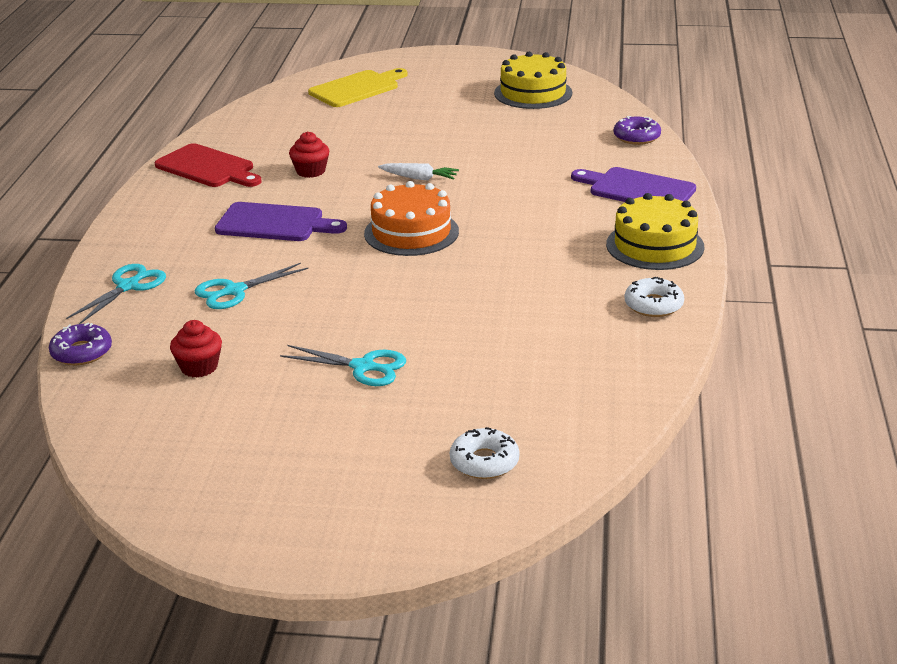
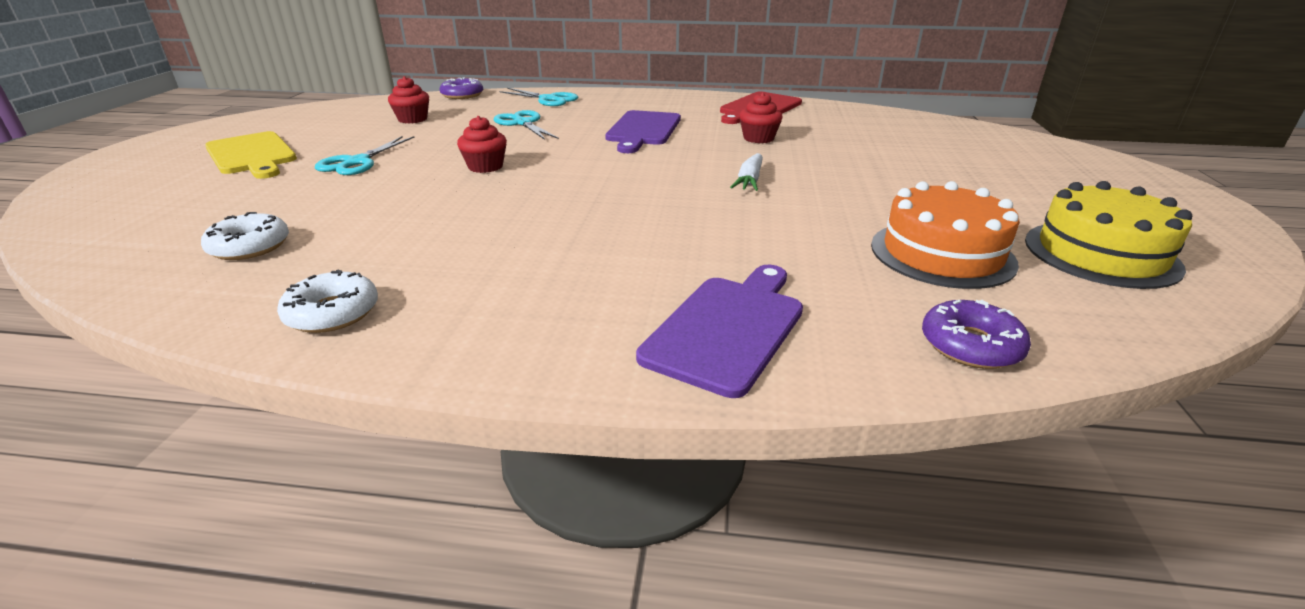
camera: 90 degrees right, 0 degrees up
yellow cutting board [308,68,408,107] -> yellow cutting board moved to [205,131,297,179]
orange cake [364,181,459,256] -> orange cake moved to [871,181,1020,289]
white donut [450,427,520,479] -> white donut moved to [201,212,289,260]
yellow cake [606,193,704,270] -> none
none -> red cupcake [457,116,507,173]

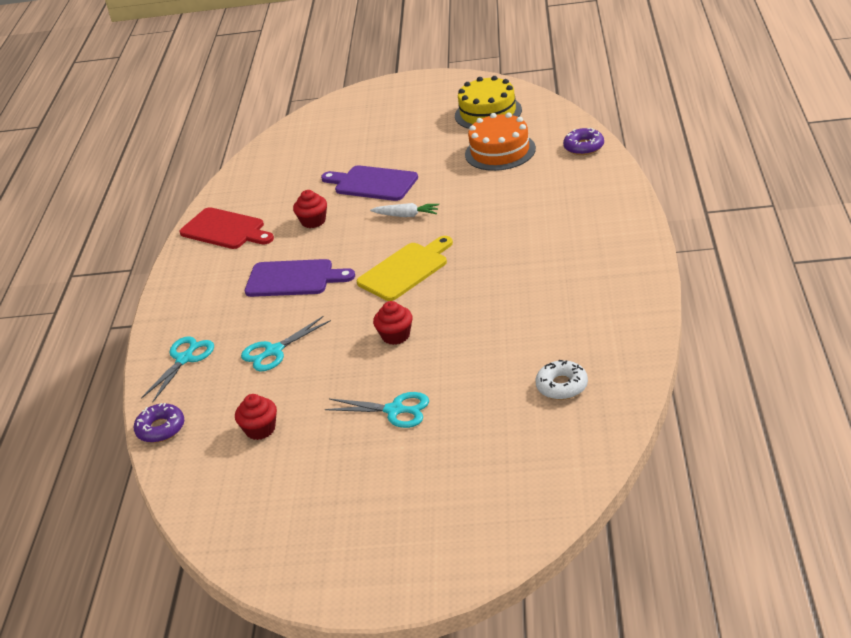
camera: 90 degrees left, 5 degrees up
yellow cutting board [205,131,297,179] -> yellow cutting board moved to [357,236,453,301]
white donut [277,269,378,333] -> none
purple cutting board [636,265,803,398] -> purple cutting board moved to [321,165,418,201]

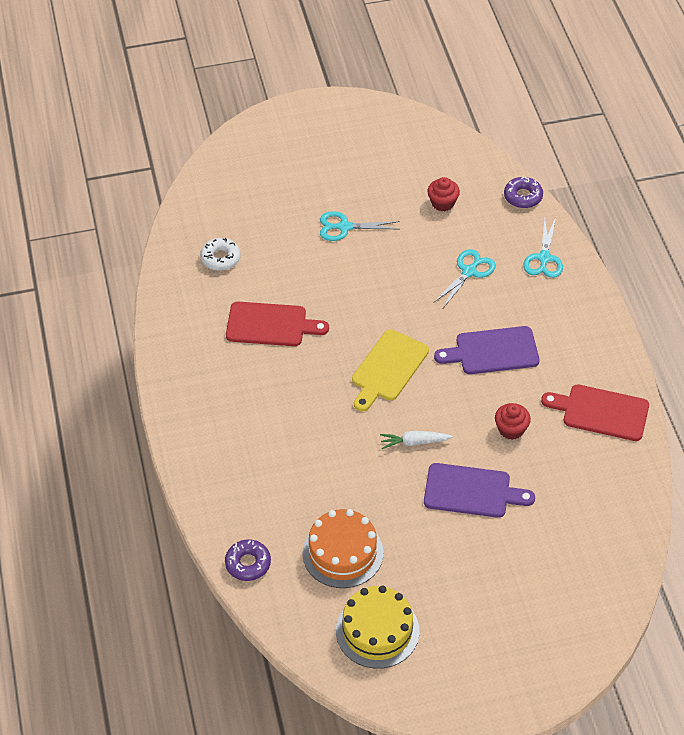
camera: 160 degrees right, 15 degrees up
red cupcake [373,301,412,345] -> none
none -> red cutting board [226,302,329,346]

